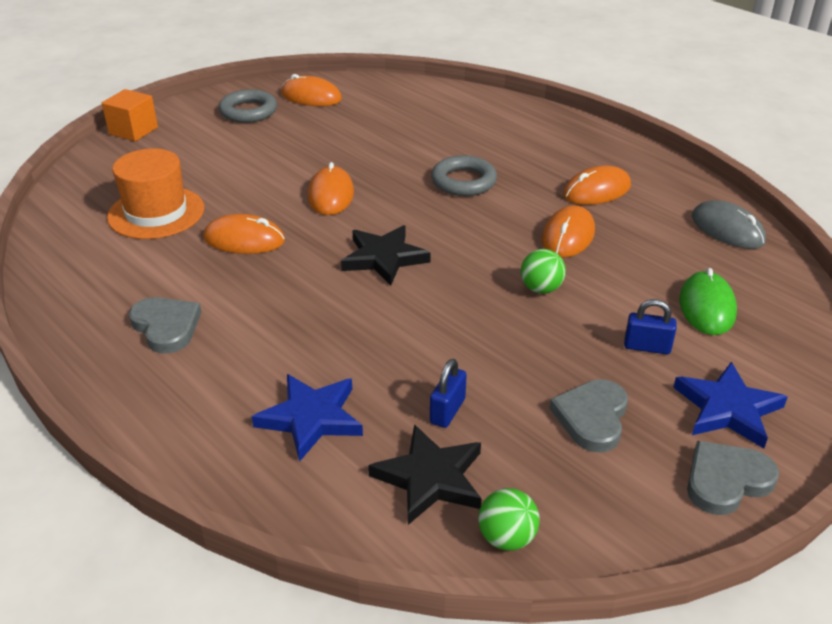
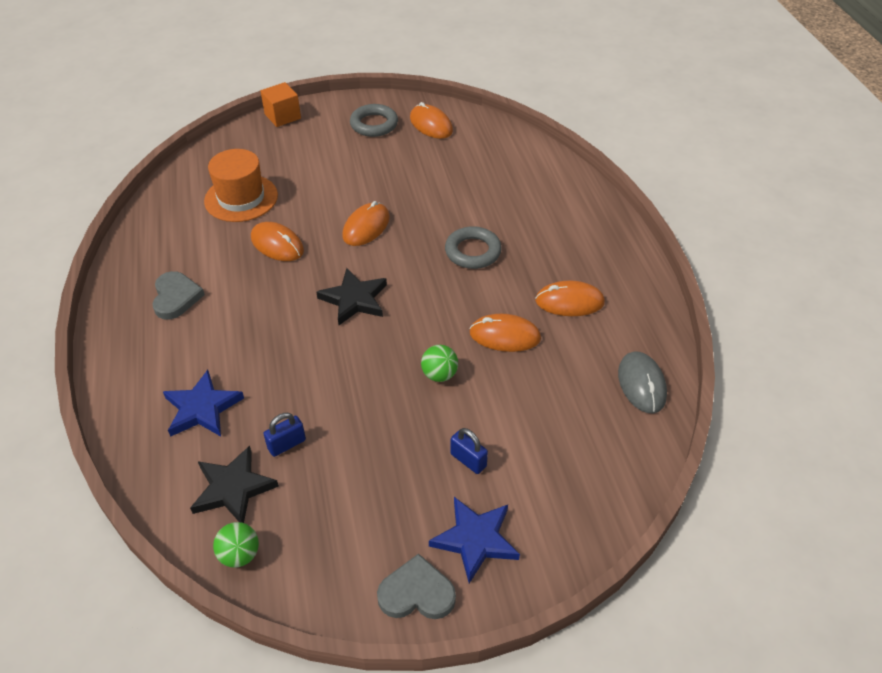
camera: 30 degrees right, 10 degrees up
orange mouse [542,205,595,258] -> orange mouse turned 45 degrees clockwise [469,314,541,352]
grey heart [549,379,628,453] -> none
green mouse [680,268,737,335] -> none

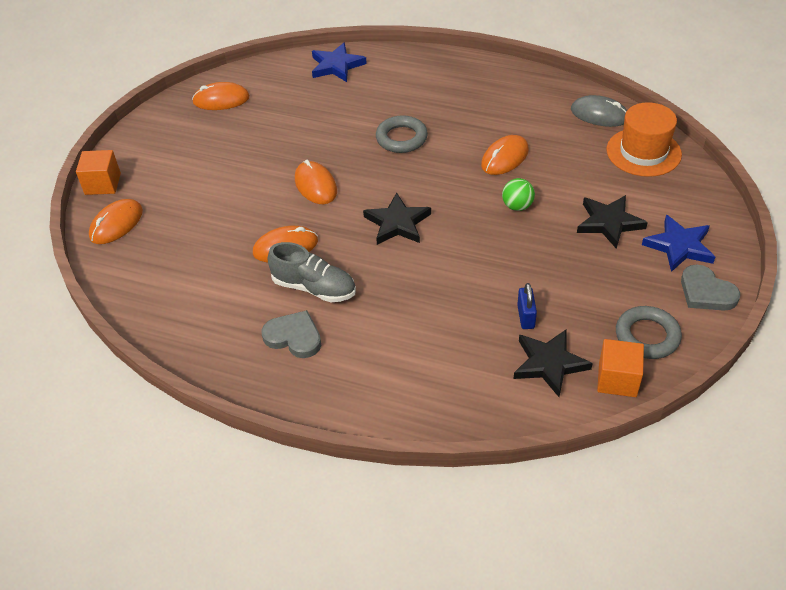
camera: 55 degrees left, 0 degrees up
blue star [163,370,244,437] -> blue star moved to [312,43,367,82]
orange hat [204,149,278,222] -> orange hat moved to [607,102,682,177]
green ball [213,522,259,568] -> orange cube [597,339,644,397]
grey ring [350,104,398,137] -> grey ring moved to [616,306,682,359]
grey heart [377,553,456,619] -> grey heart turned 75 degrees counterclockwise [681,264,740,311]
blue padlock [450,428,488,474] -> black star [577,195,648,249]
orange mouse [535,280,605,316] -> orange mouse moved to [89,199,143,244]
none -> grey shoe [267,242,356,302]

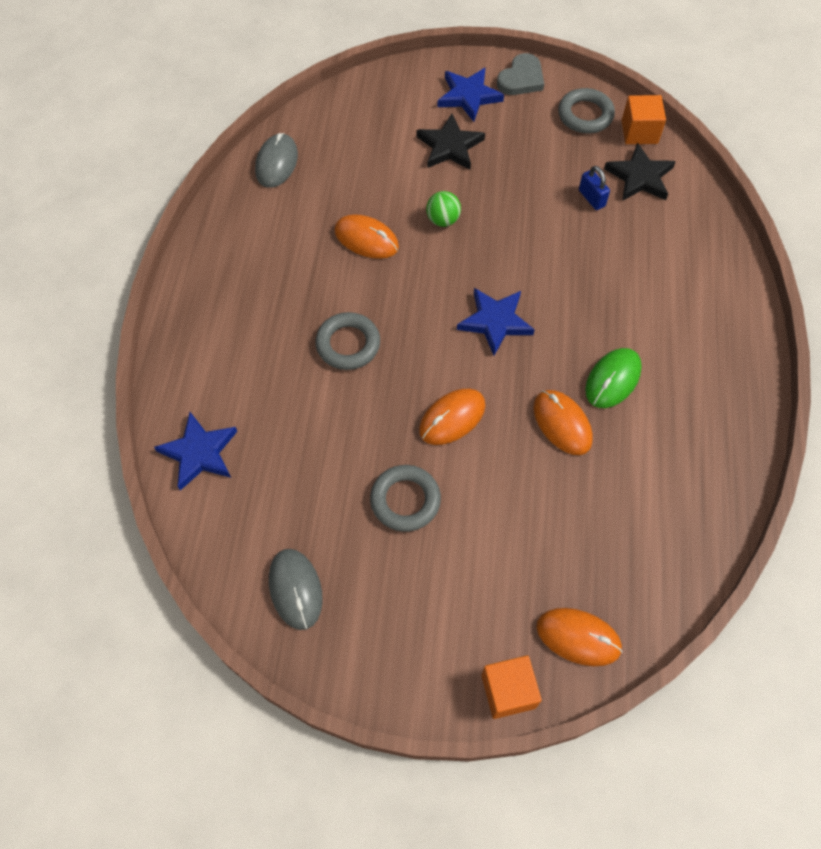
camera: 105 degrees left, 15 degrees up
orange mouse [192,82,250,110] -> grey mouse [269,549,323,630]
grey heart [261,310,321,358] -> none
grey shoe [267,242,356,302] -> green mouse [585,348,642,408]
black star [363,193,431,245] -> blue star [457,288,535,355]
blue padlock [517,283,537,329] -> blue padlock turned 75 degrees clockwise [579,166,610,210]
orange hat [607,102,682,177] -> none
none -> grey ring [370,465,441,532]

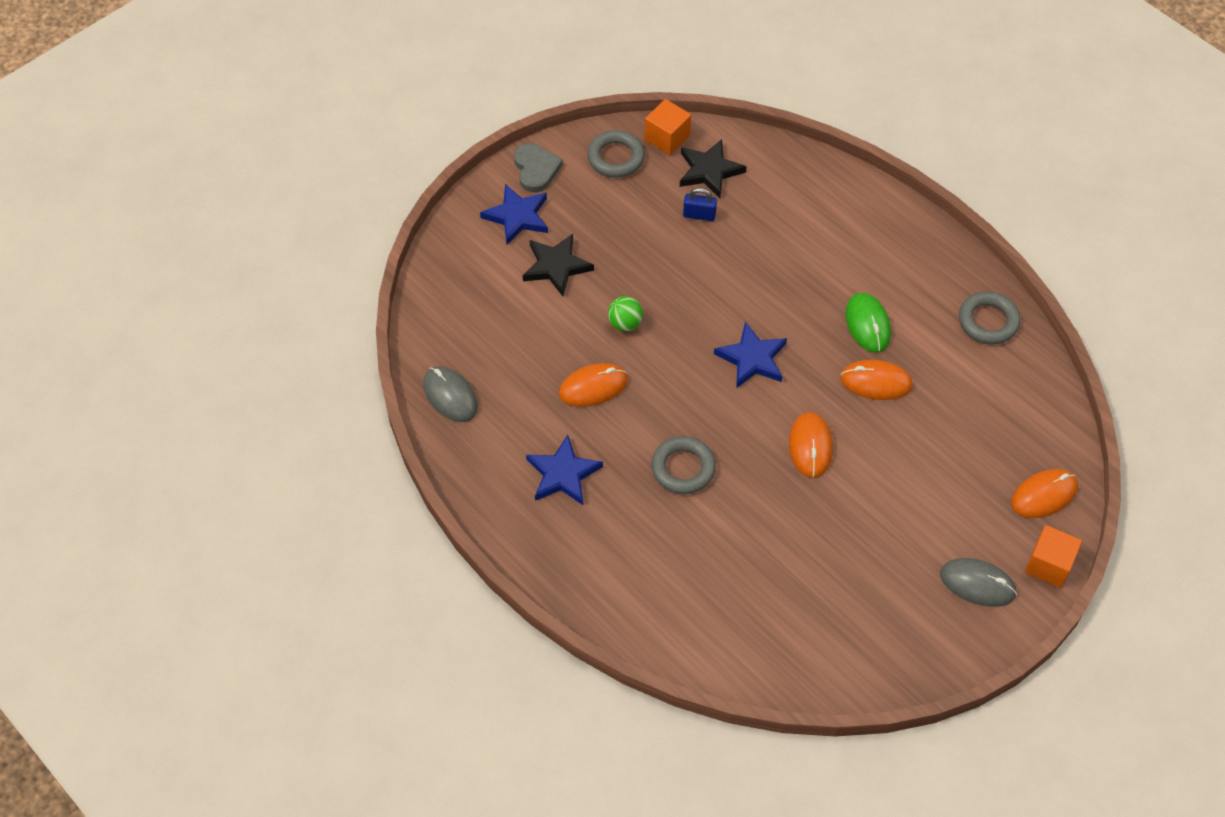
camera: 50 degrees left, 5 degrees down
blue star [154,412,237,491] -> blue star moved to [526,435,603,505]
grey mouse [269,549,323,630] -> grey mouse moved to [940,558,1017,607]
grey ring [370,465,441,532] -> grey ring moved to [959,291,1021,344]

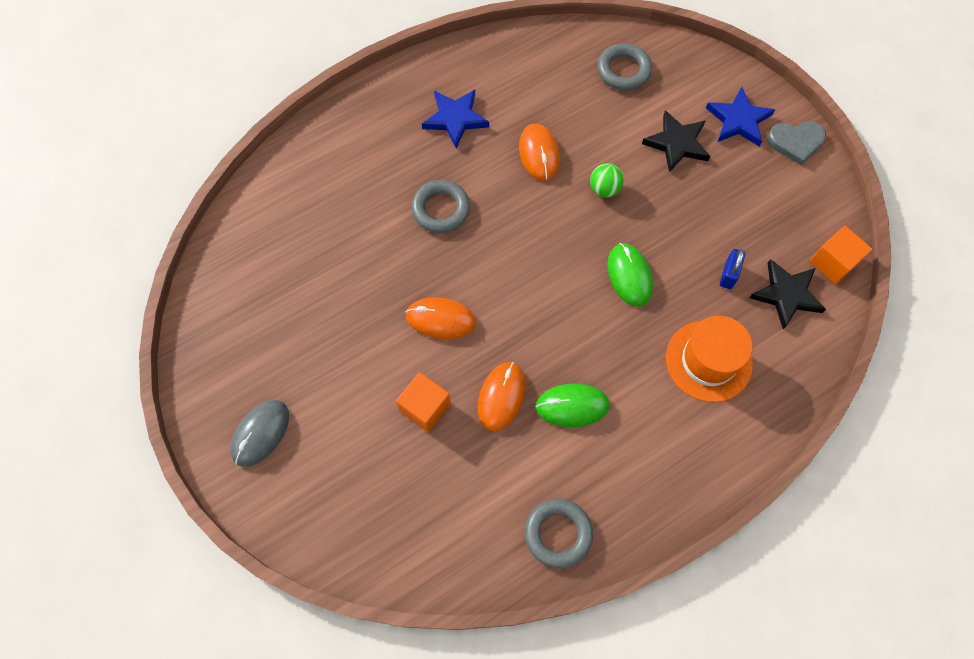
camera: 100 degrees right, 10 degrees up
grey mouse [423,366,478,422] -> none
grey ring [587,130,645,178] -> grey ring moved to [598,43,652,91]
blue star [714,322,787,388] -> none
orange mouse [1011,469,1078,518] -> none
orange cube [1025,525,1082,588] -> orange cube moved to [396,372,451,432]
none -> green mouse [607,243,653,307]
none -> orange hat [666,316,753,402]

